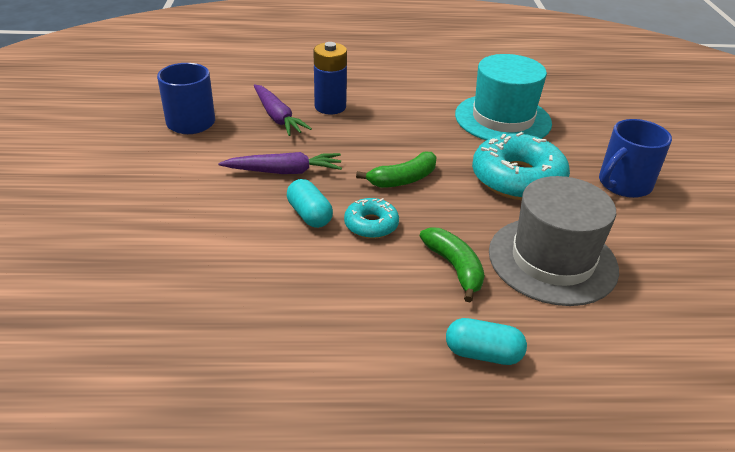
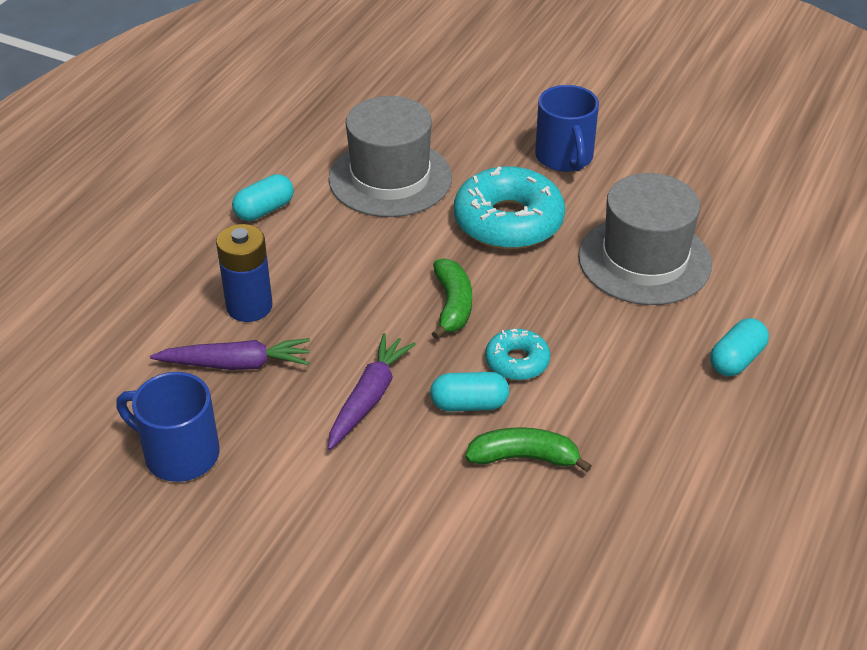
camera: 60 degrees left, 5 degrees up
green banana [420,227,485,302] -> green banana moved to [465,427,592,472]
turquoise hat [455,54,552,140] -> grey hat [328,96,452,217]
none -> turquoise capsule [232,174,294,221]

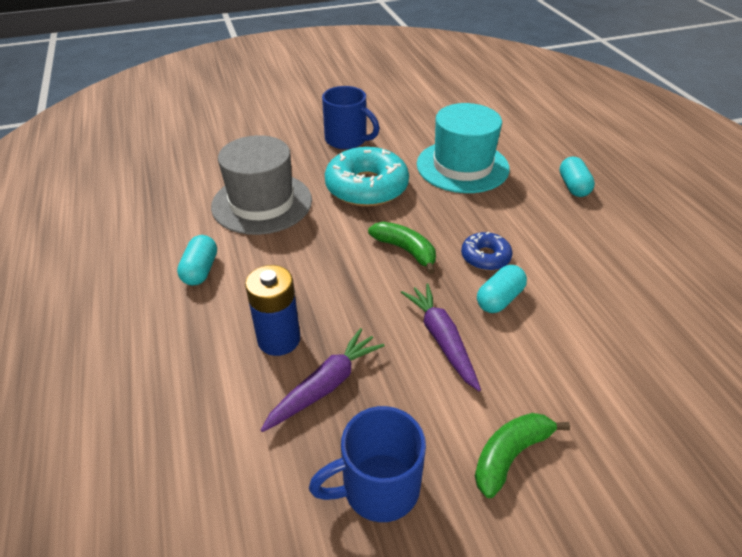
camera: 45 degrees left, 0 degrees up
green banana [465,427,592,472] -> green banana moved to [475,413,570,498]
turquoise donut [485,329,550,380] -> blue donut [461,232,513,271]
grey hat [578,173,712,305] -> turquoise hat [417,103,510,193]

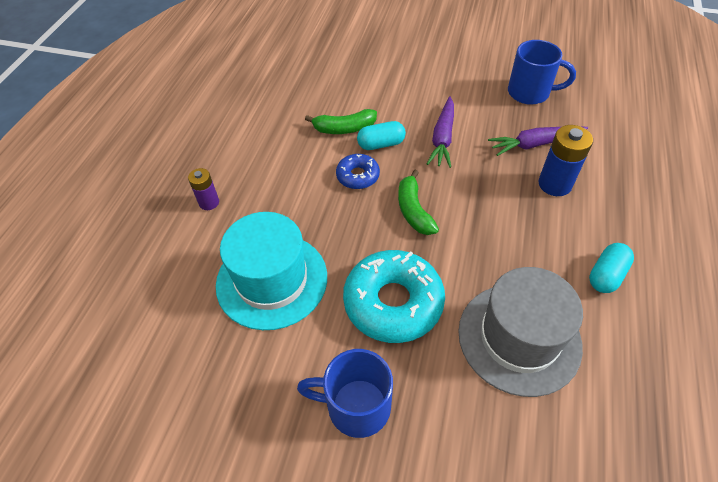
camera: 145 degrees left, 10 degrees up
blue mug [322,86,380,149] -> blue mug turned 60 degrees counterclockwise [297,349,393,438]
green banana [475,413,570,498] -> green banana moved to [305,109,377,134]
turquoise capsule [559,156,595,197] -> purple battery [188,168,219,210]

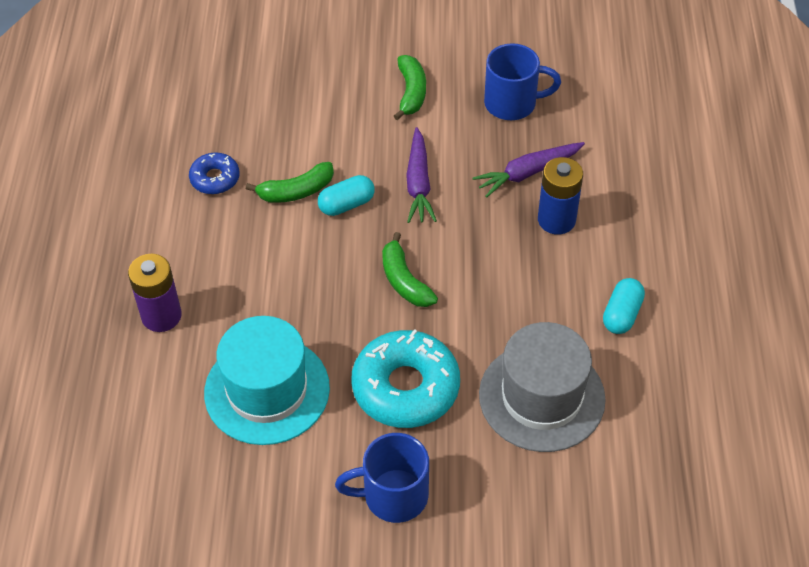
camera: 15 degrees left, 0 degrees up
purple battery [188,168,219,210] -> purple battery [128,254,182,332], size x1.63
blue donut [336,154,380,189] -> blue donut moved to [189,152,240,194]
none -> green banana [394,55,426,120]

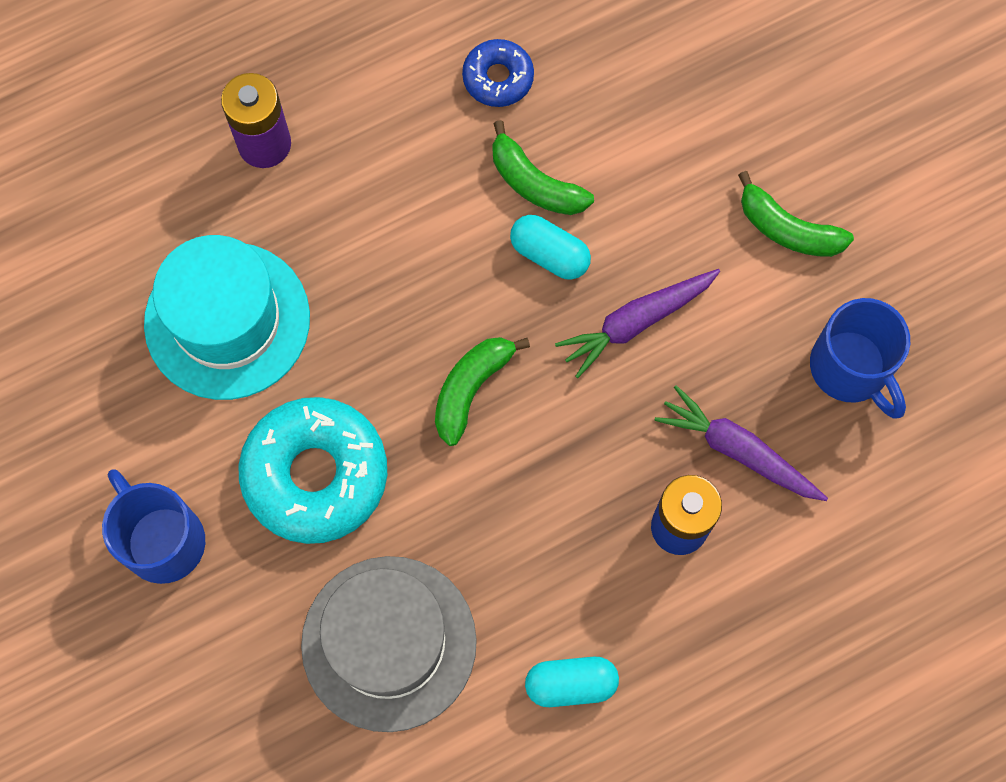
camera: 60 degrees right, 20 degrees up
green banana [394,55,426,120] -> green banana turned 60 degrees clockwise [738,171,854,257]

